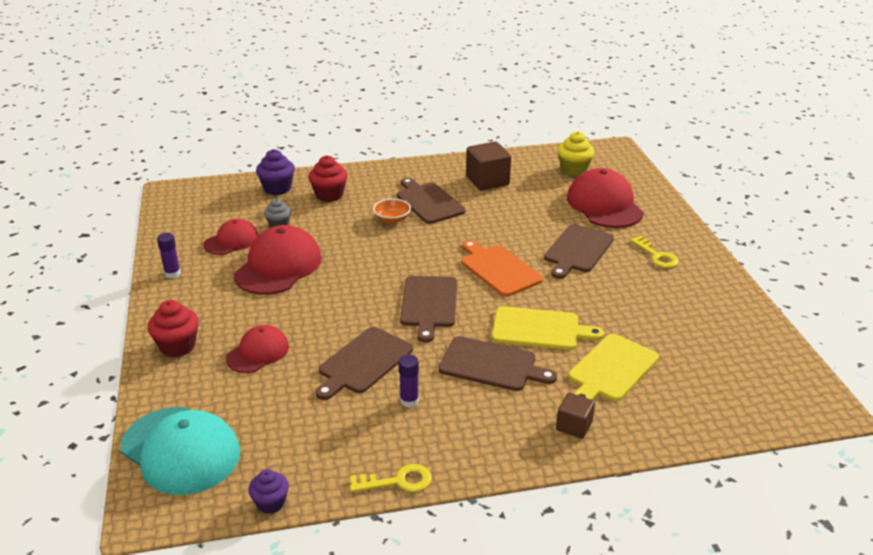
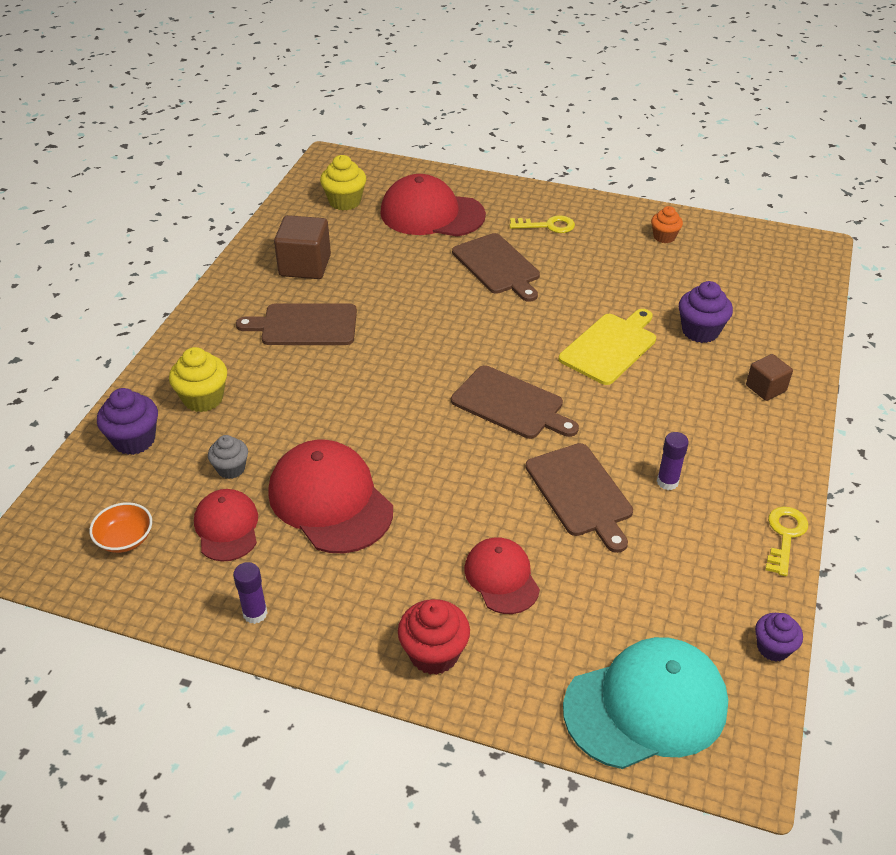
camera: 60 degrees left, 10 degrees up
red cupcake [309,155,348,202] -> yellow cupcake [169,347,227,412]
orange bowl [373,199,411,223] -> orange bowl moved to [89,502,152,553]
brown cutting board [438,336,557,391] -> none
orange cutting board [462,240,543,297] -> none
yellow cutting board [569,334,659,401] -> purple cupcake [679,281,733,343]
none -> orange cupcake [651,206,683,243]

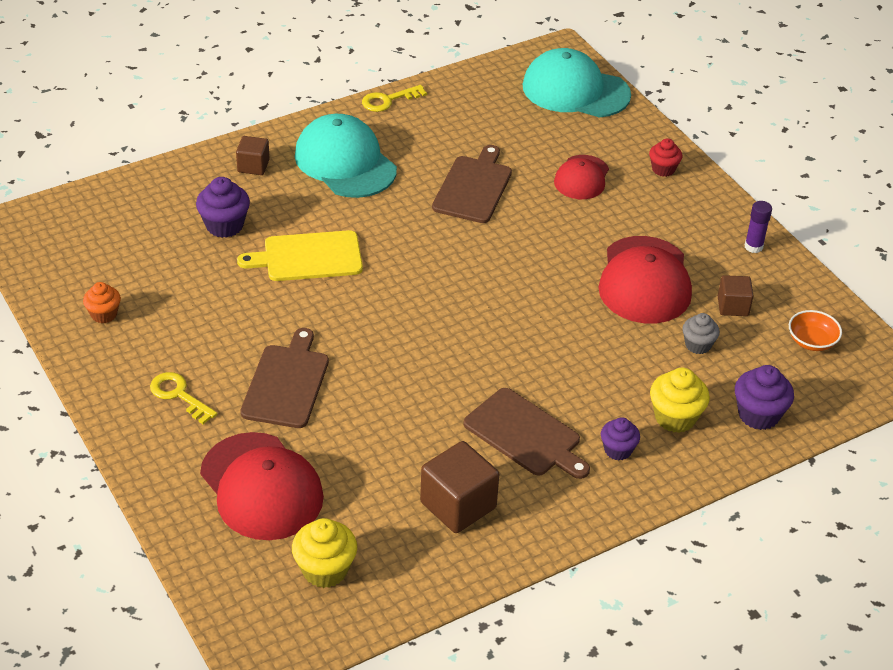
camera: 140 degrees left, 0 degrees up
red cap [194,489,258,561] -> brown cube [718,275,754,316]
red cupcake [398,599,470,675] -> red cupcake [649,138,682,177], size x0.66
brown cutting board [451,365,579,439] -> none
purple glue stick [657,432,689,490] -> none
purple cupcake [755,613,803,661] -> purple cupcake moved to [601,417,640,460]
none -> turquoise cap [295,114,397,198]

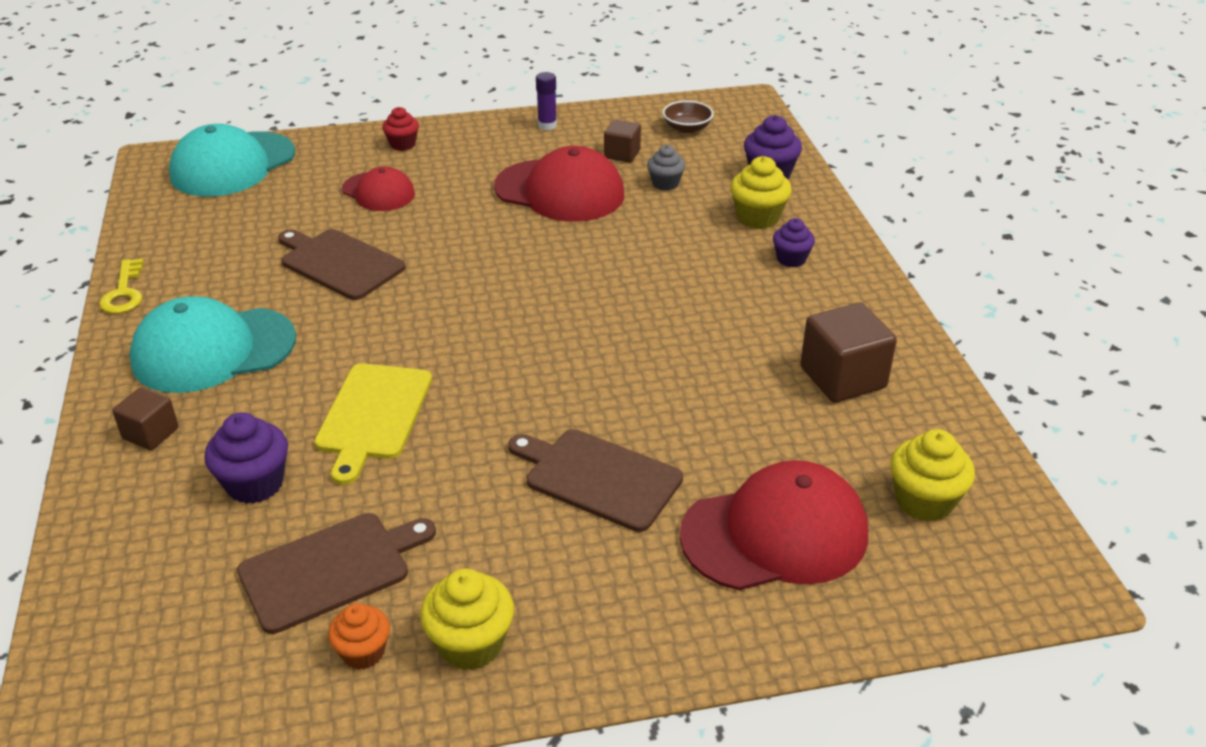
camera: 70 degrees left, 5 degrees down
yellow key [150,372,217,424] -> none
brown cutting board [463,388,590,479] -> brown cutting board moved to [237,513,436,634]
orange bowl [789,310,842,351] -> brown bowl [662,101,714,133]
none -> yellow cupcake [420,569,514,670]

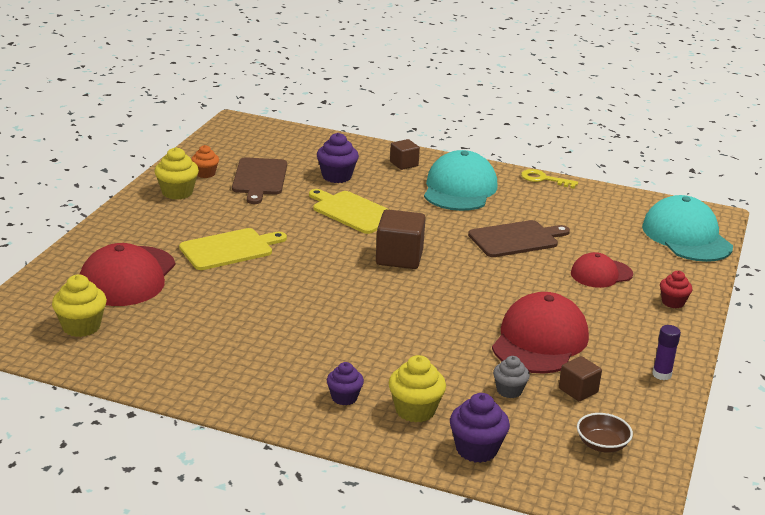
camera: 120 degrees right, 10 degrees down
red cap [494,146,624,222] -> red cap turned 150 degrees clockwise [492,292,589,374]
brown cutting board [508,429,683,532] -> yellow cutting board [179,228,287,270]
brown cube [800,303,897,402] -> brown cube moved to [376,209,426,269]

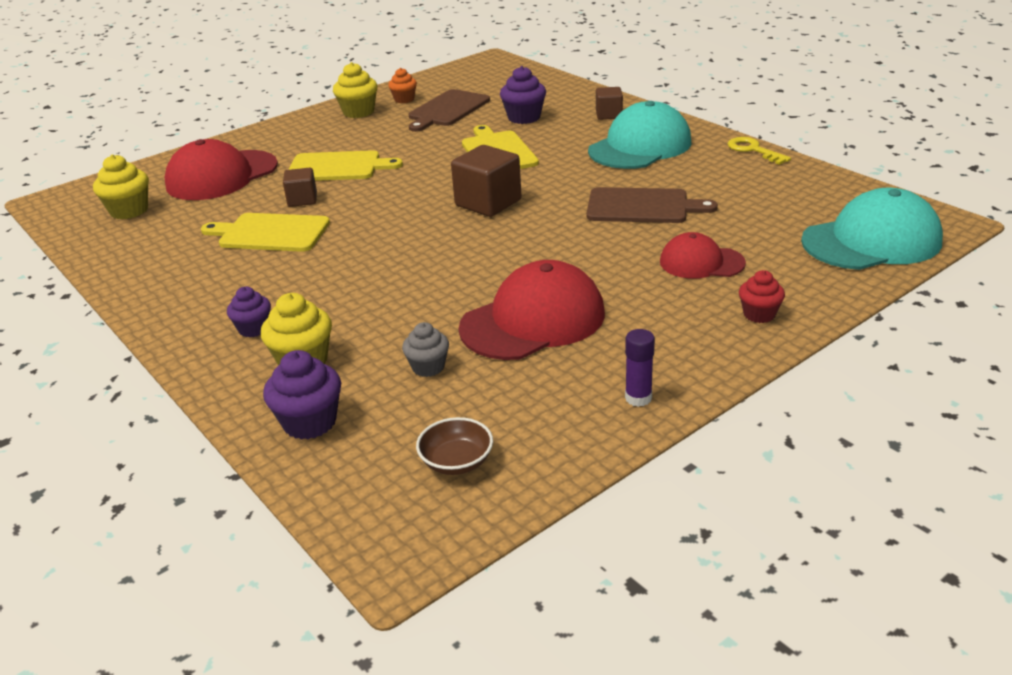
camera: 35 degrees right, 5 degrees up
brown cube [559,356,602,401] -> brown cube moved to [283,168,317,207]
turquoise cap [642,195,733,262] -> turquoise cap turned 60 degrees clockwise [801,188,943,270]
none -> yellow cutting board [201,213,330,252]

